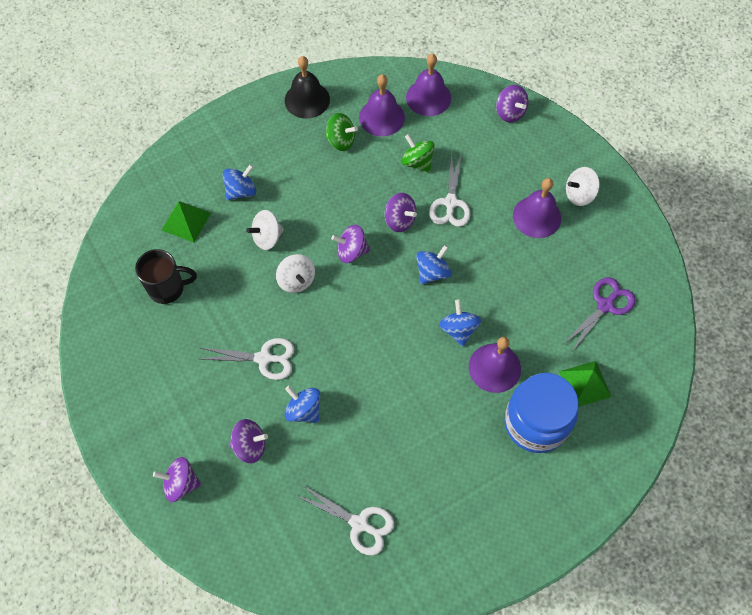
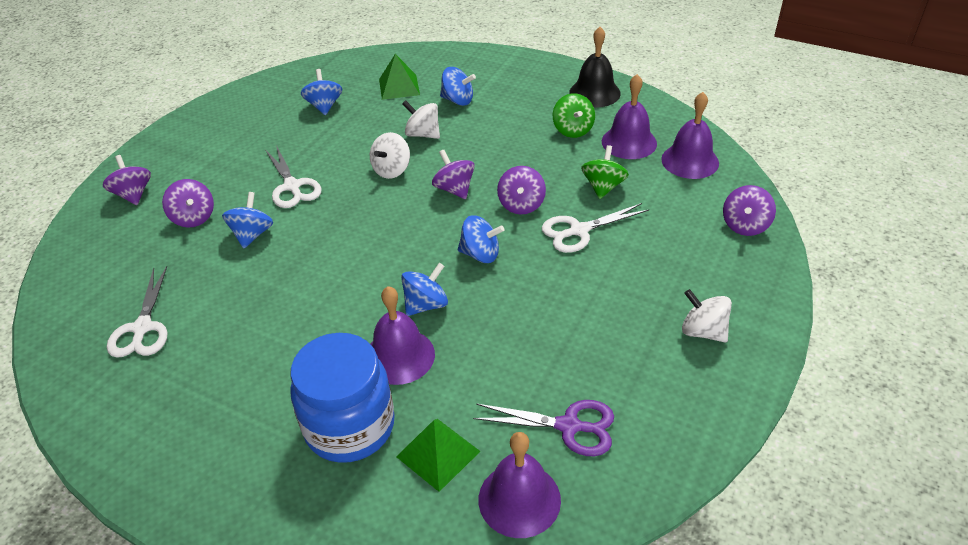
camera: 60 degrees right, 20 degrees down
black mug [135,249,197,304] -> blue spinning top [301,69,342,115]
purple bell [513,178,561,238] -> purple bell moved to [479,432,561,538]

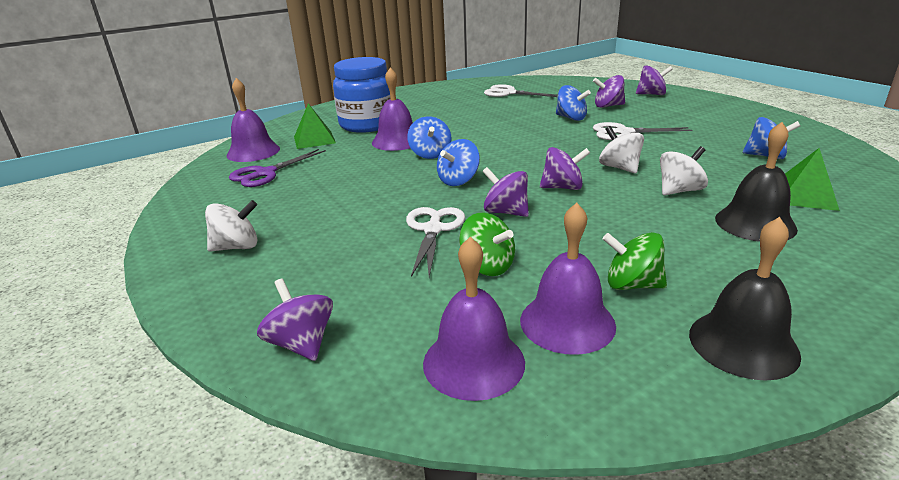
camera: 120 degrees right, 15 degrees down
blue spinning top [440,67,476,106] -> black bell [715,122,798,242]

